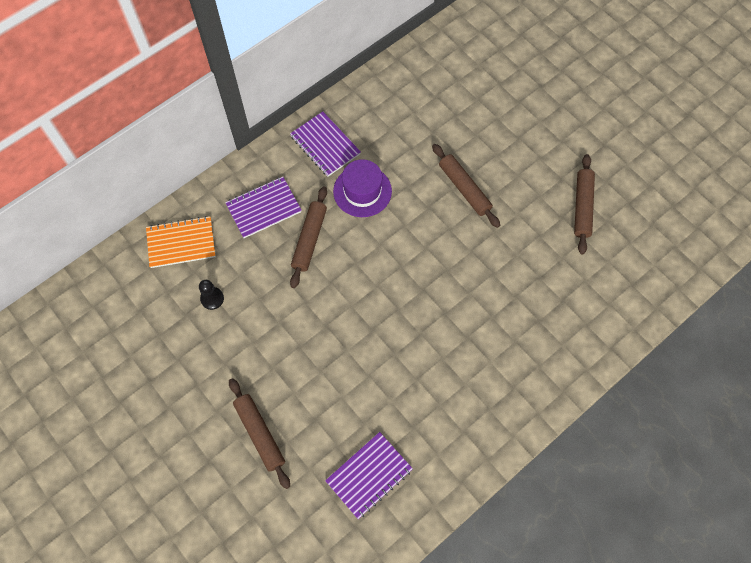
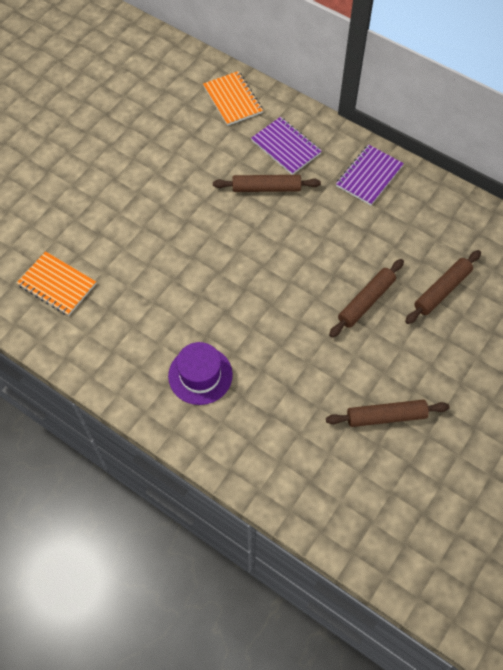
camera: 75 degrees right, 5 degrees down
black pawn [199,280,224,310] -> none
brown rolling pin [229,378,290,489] -> brown rolling pin moved to [405,250,481,324]
purple notebook [325,432,413,519] -> orange notebook [17,251,96,316]
purple hat [333,159,392,217] -> purple hat moved to [168,342,233,405]

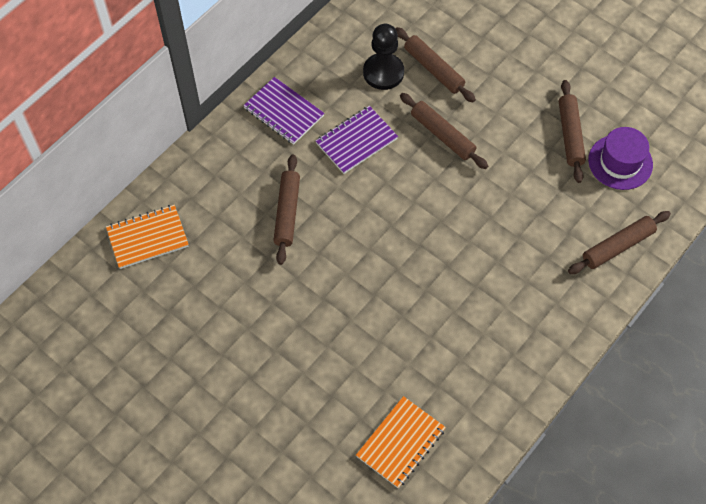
camera: 85 degrees left, 0 degrees up
purple hat [168,342,233,405] -> purple hat moved to [588,127,653,190]
purple notebook [251,117,322,175] -> purple notebook moved to [315,106,398,174]
none -> black pawn [363,24,404,90]
none -> brown rolling pin [568,211,671,274]

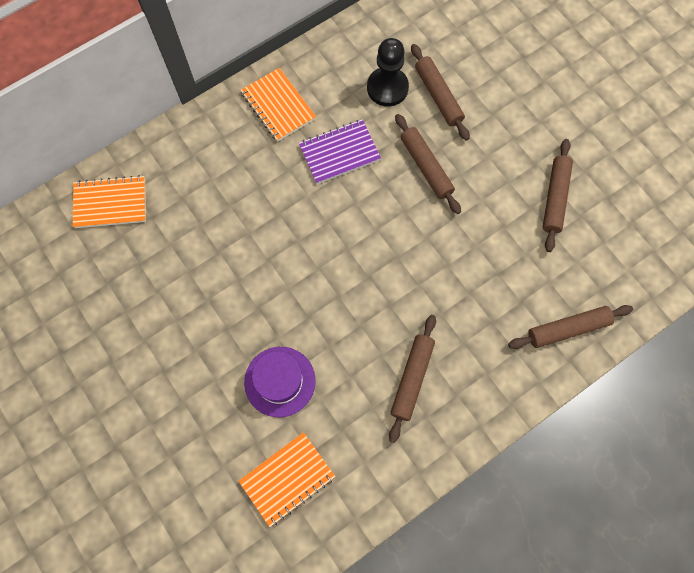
camera: 15 degrees right, 10 degrees up
purple notebook [243,77,324,145] -> orange notebook [240,68,316,142]
brown rolling pin [273,155,300,265] -> brown rolling pin moved to [389,315,436,443]
purple hat [588,127,653,190] -> purple hat moved to [244,347,315,417]

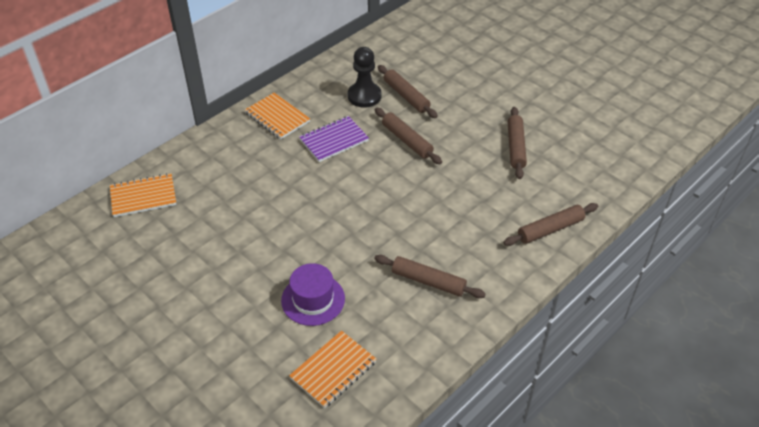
camera: 10 degrees left, 25 degrees down
brown rolling pin [389,315,436,443] -> brown rolling pin turned 75 degrees counterclockwise [374,255,485,298]

